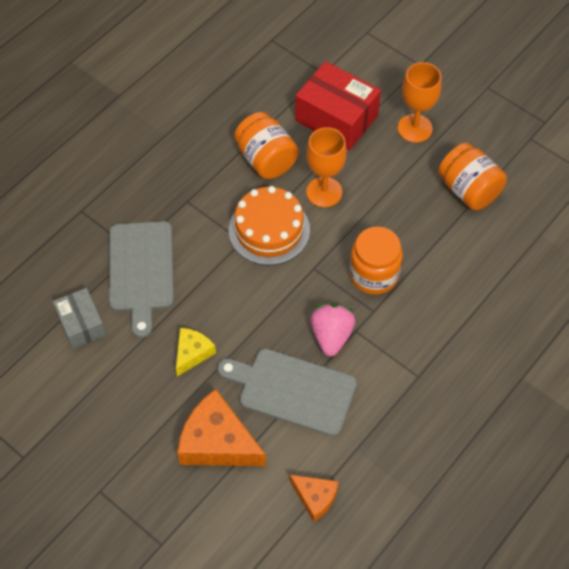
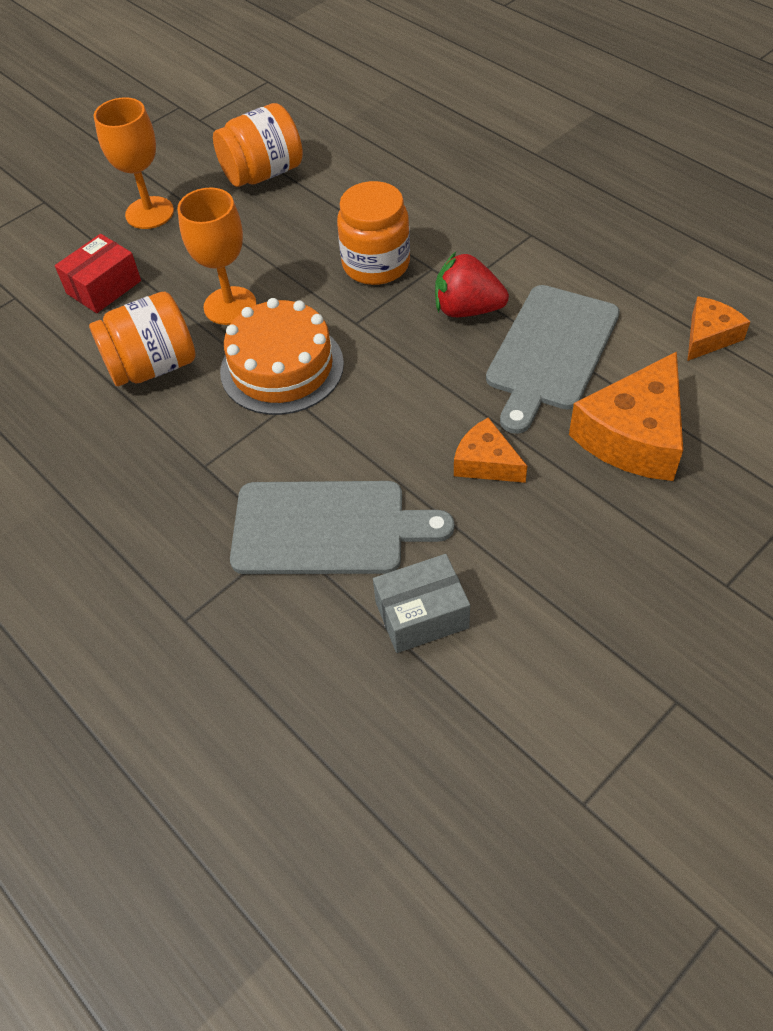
camera: 80 degrees left, 5 degrees down
yellow cheese [176,328,216,376] -> orange cheese [454,417,527,483]
red box [295,61,381,150] -> red box [55,234,141,313], size x0.61
pink strawberry [310,303,356,356] -> red strawberry [435,252,509,317]

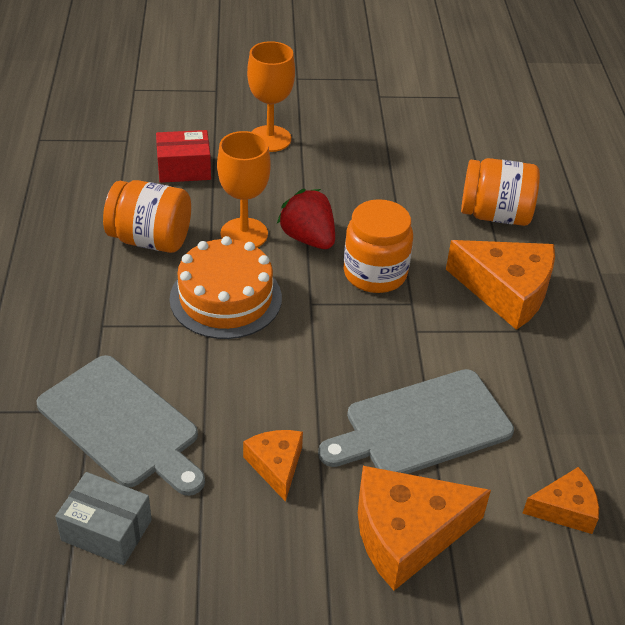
camera: 35 degrees right, 10 degrees down
orange jar [213,103,303,187] -> orange jar moved to [461,158,540,226]
red strawberry [435,252,509,317] -> red strawberry moved to [277,189,335,249]
none -> orange cheese [446,240,555,330]

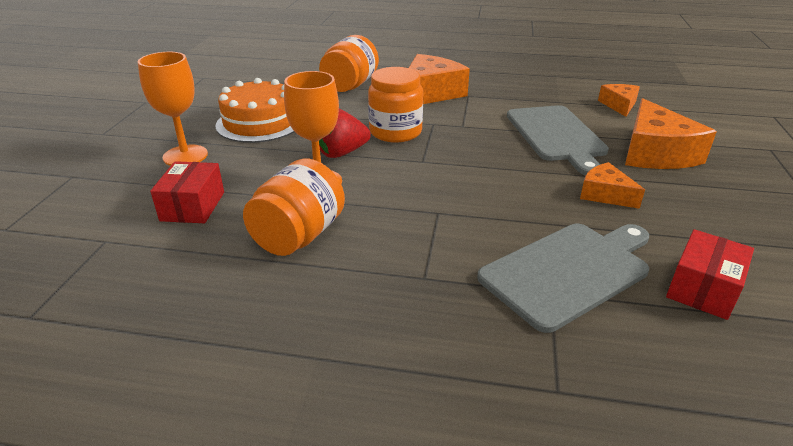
camera: 75 degrees left, 10 degrees down
grey box [55,472,152,565] -> red box [666,229,754,320]
orange cake [169,236,282,339] -> orange cake moved to [215,78,294,143]
orange cheese [243,430,303,502] -> orange cheese turned 45 degrees clockwise [580,162,645,209]

